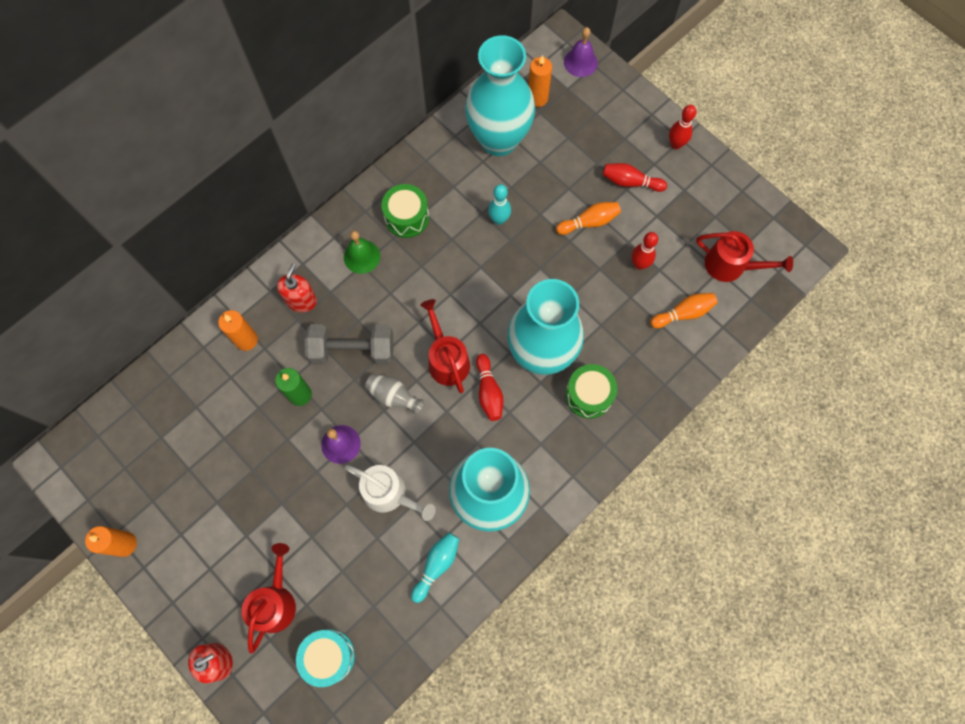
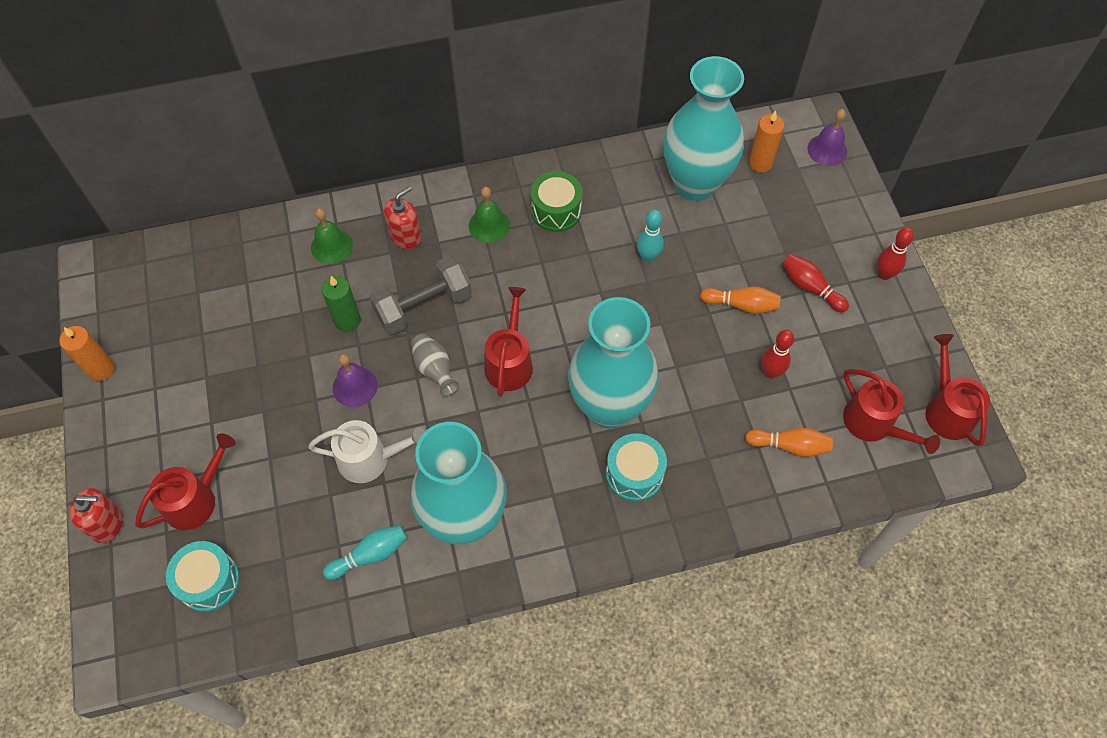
camera: 30 degrees right, 10 degrees down
orange candle [218,310,258,351] -> green bell [311,208,353,264]
grey dumbbell [305,324,393,365] -> grey dumbbell turned 60 degrees counterclockwise [370,256,472,335]
white watering can [345,465,436,521] -> white watering can turned 60 degrees counterclockwise [308,420,425,483]
red bowling pin [476,354,503,421] -> none
green drum [565,364,617,419] -> turquoise drum [606,433,667,501]
none -> red watering can [925,334,990,446]

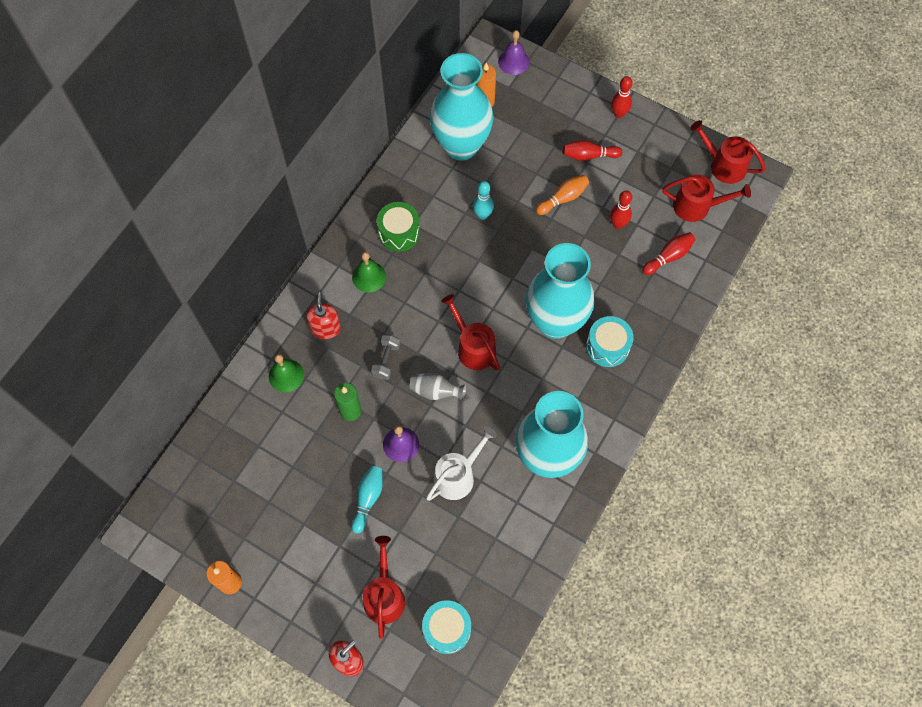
camera: 45 degrees left, 5 degrees up
turquoise bowling pin [323,525,407,580] -> turquoise bowling pin moved to [351,466,383,533]
grey dumbbell [370,256,472,335] -> grey dumbbell [371,335,400,380], size x0.55
orange bowling pin [745,428,833,457] -> red bowling pin [642,232,696,275]

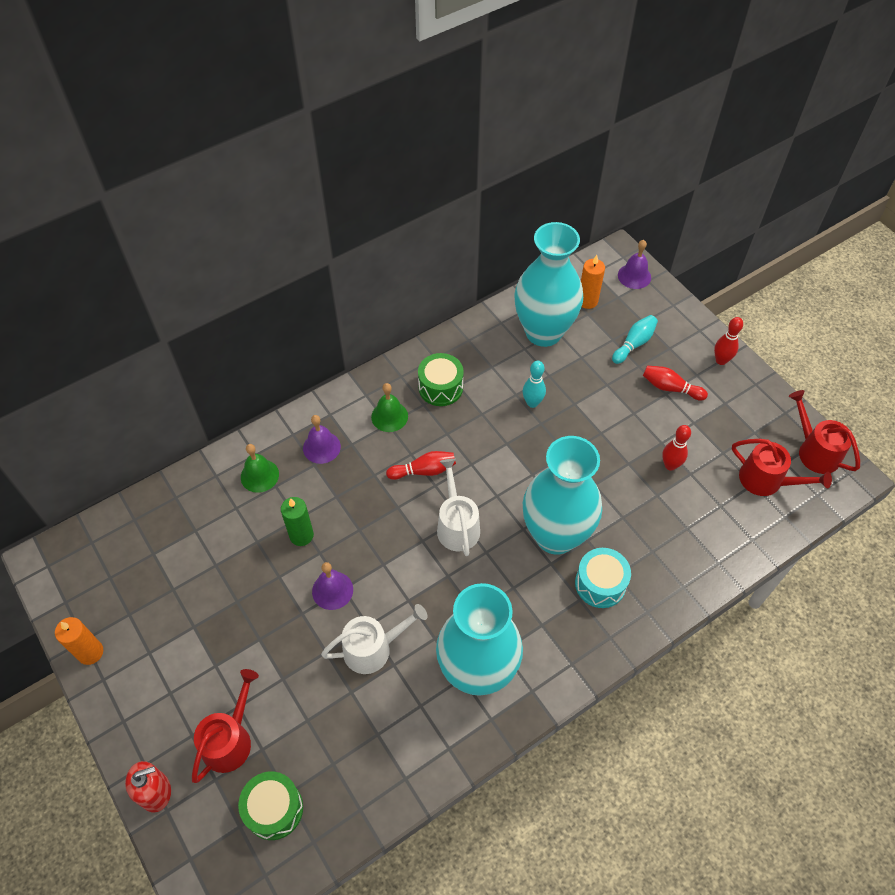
camera: 25 degrees right, 10 degrees down
red soap dispenser [306,292,341,339] -> purple bell [303,415,341,464]
turquoise bowling pin [351,466,383,533] -> turquoise bowling pin moved to [612,315,658,364]
grey dumbbell [371,335,400,380] -> none
grey vase [409,373,466,401] -> none
turquoise drum [422,600,471,654] -> green drum [238,771,303,840]
red watering can [441,294,500,371] -> white watering can [437,458,480,556]
orange bowling pin [536,175,589,215] -> none
red bowling pin [642,232,696,275] -> red bowling pin moved to [386,451,456,480]

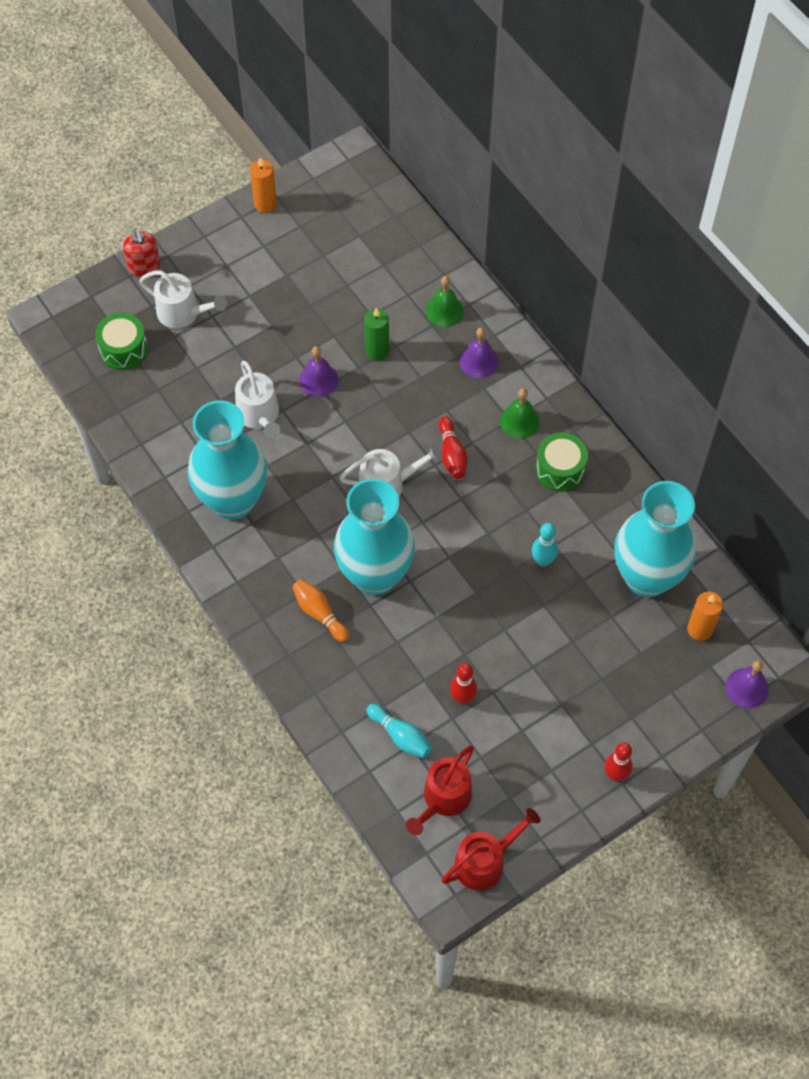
camera: 90 degrees right, 5 degrees up
red watering can [192,669,259,783] -> white watering can [139,271,227,329]
turquoise drum [575,548,631,608] -> orange bowling pin [292,579,349,642]
turquoise bowling pin [612,315,658,364] -> turquoise bowling pin moved to [366,704,432,758]
red bowling pin [643,366,708,401] -> none

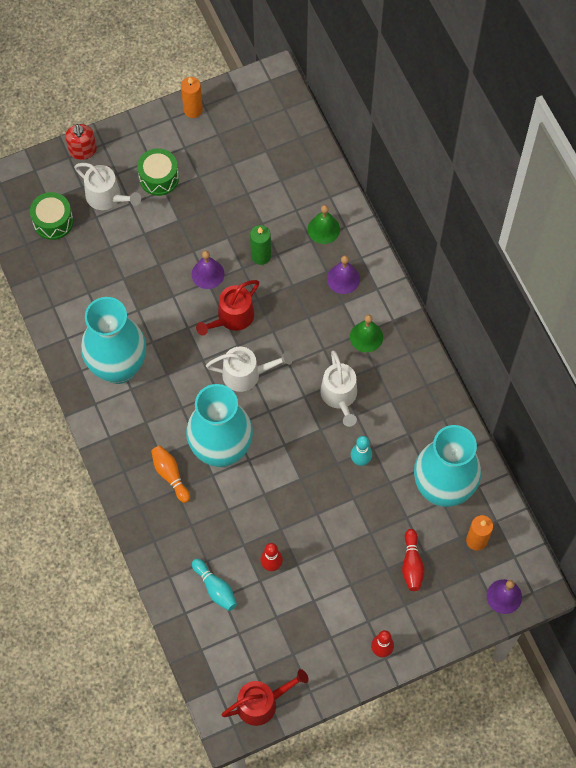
camera: 10 degrees right, 5 degrees up
white watering can [235,361,280,438] -> white watering can moved to [320,350,357,427]
red watering can [406,746,474,835] -> red watering can moved to [196,280,259,336]
red bowling pin [438,416,467,479] -> red bowling pin moved to [402,529,425,591]
green drum [535,432,588,492] -> green drum moved to [137,148,179,196]

